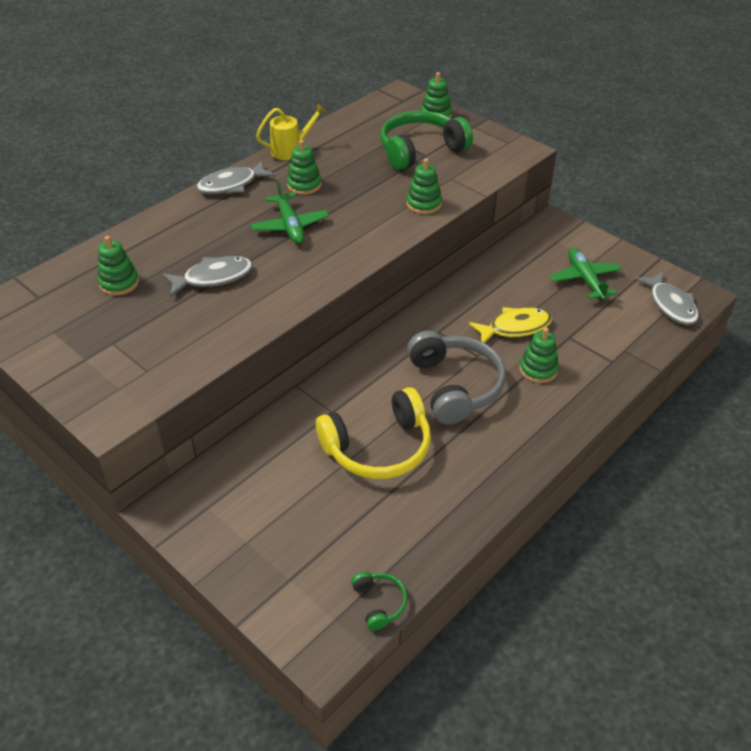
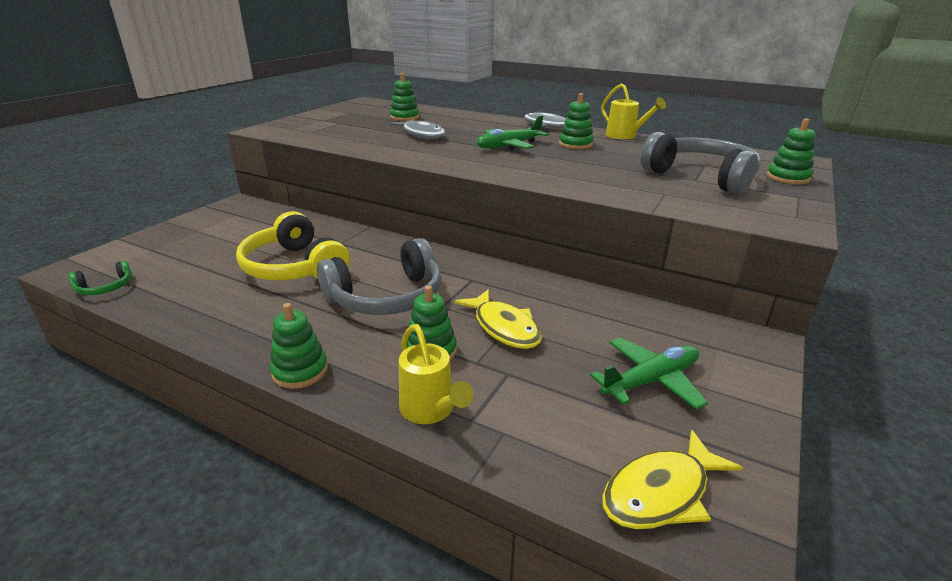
camera: 75 degrees right, 15 degrees down
green headphones [380,111,473,170] -> grey headphones [641,132,761,194]
green stacking toy [406,158,442,214] -> green stacking toy moved to [270,303,328,389]
grey fish [635,271,699,325] -> yellow fish [602,430,743,529]
none -> yellow watering can [399,324,474,424]

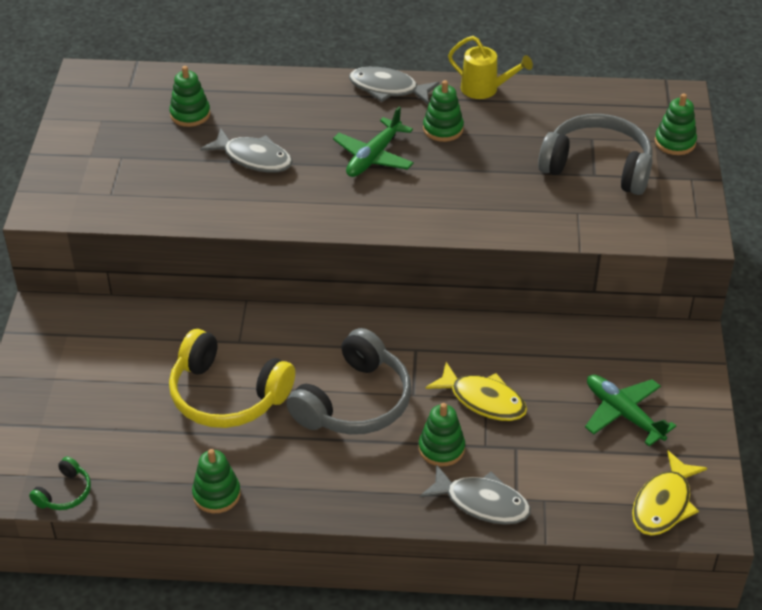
camera: 25 degrees left, 15 degrees up
green stacking toy [270,303,328,389] -> green stacking toy moved to [192,449,241,513]
yellow watering can [399,324,474,424] -> grey fish [420,464,531,525]
green plane [590,337,708,410] -> green plane turned 75 degrees counterclockwise [585,375,676,446]

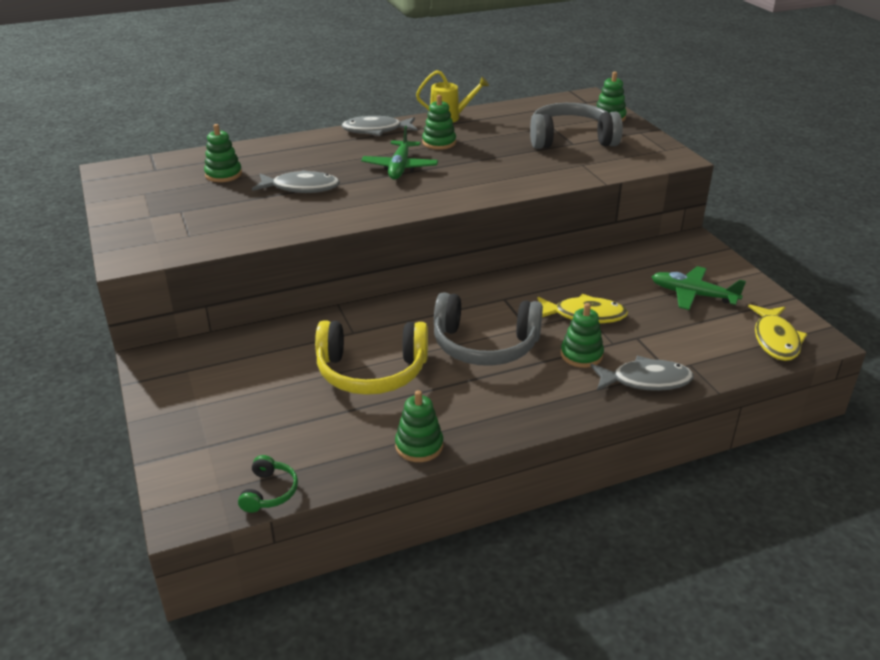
camera: 25 degrees left, 10 degrees down
grey headphones [287,328,412,435] -> grey headphones turned 90 degrees clockwise [434,292,543,366]

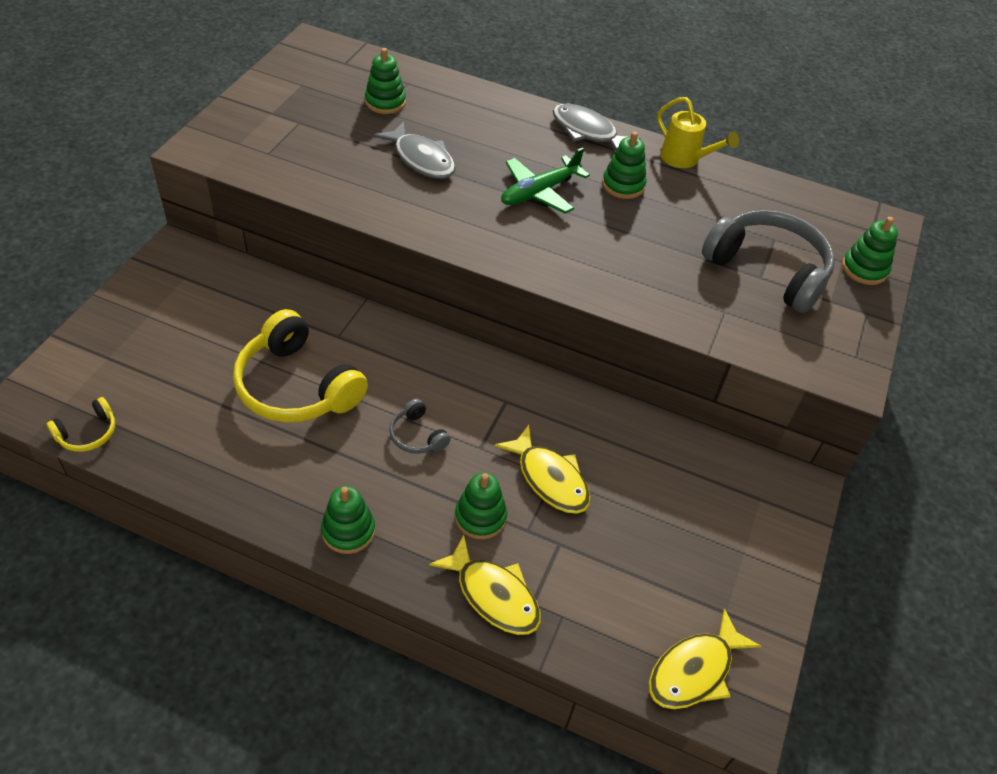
camera: 40 degrees right, 15 degrees up
green headphones [238,455,298,513] -> yellow headphones [47,397,115,452]
green stacking toy [395,390,443,462] -> green stacking toy moved to [321,486,375,554]
grey headphones [434,292,543,366] -> grey headphones [389,399,451,454], size x0.46
grey fish [590,356,694,391] -> yellow fish [429,535,541,635]
green plane [652,266,746,310] -> none

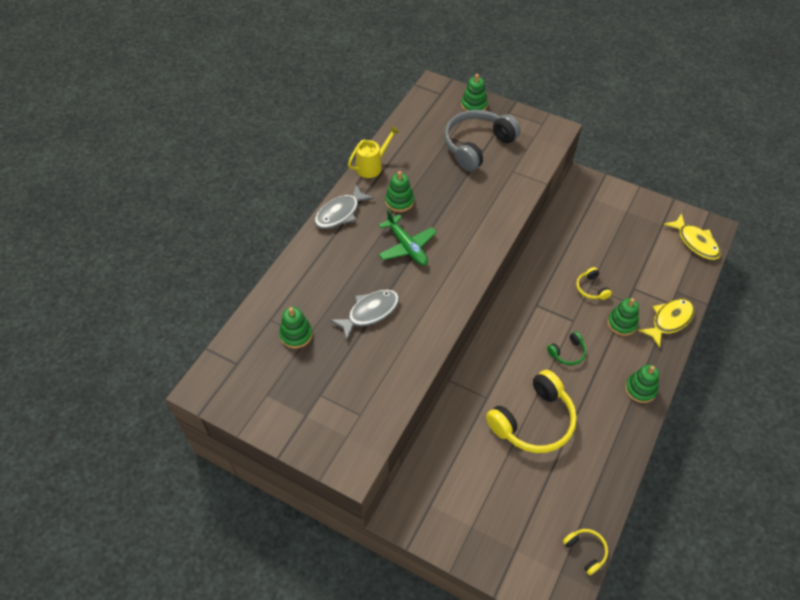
camera: 80 degrees left, 5 degrees up
grey headphones [389,399,451,454] -> green headphones [547,332,586,365]
yellow fish [494,425,591,514] -> yellow headphones [576,267,612,300]

